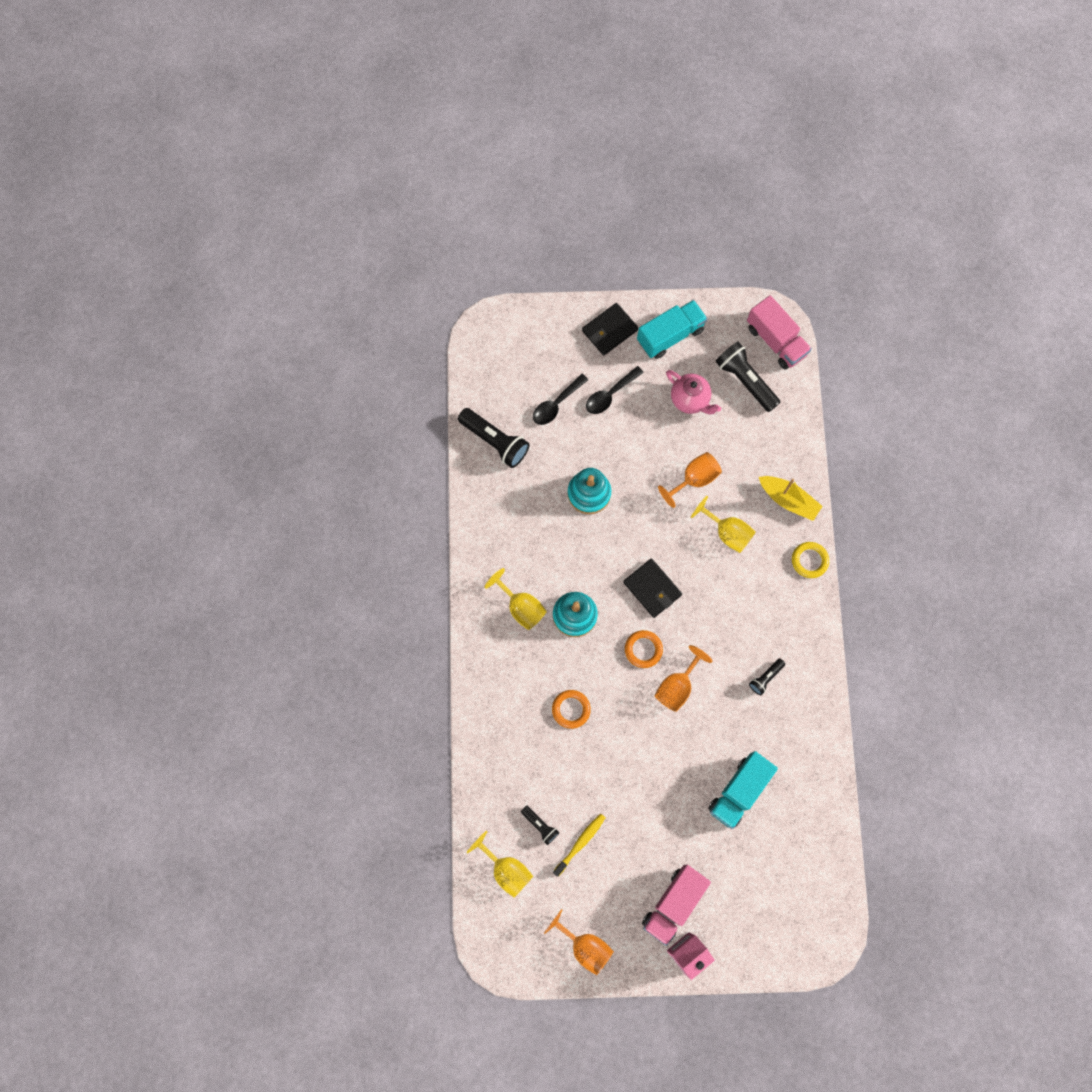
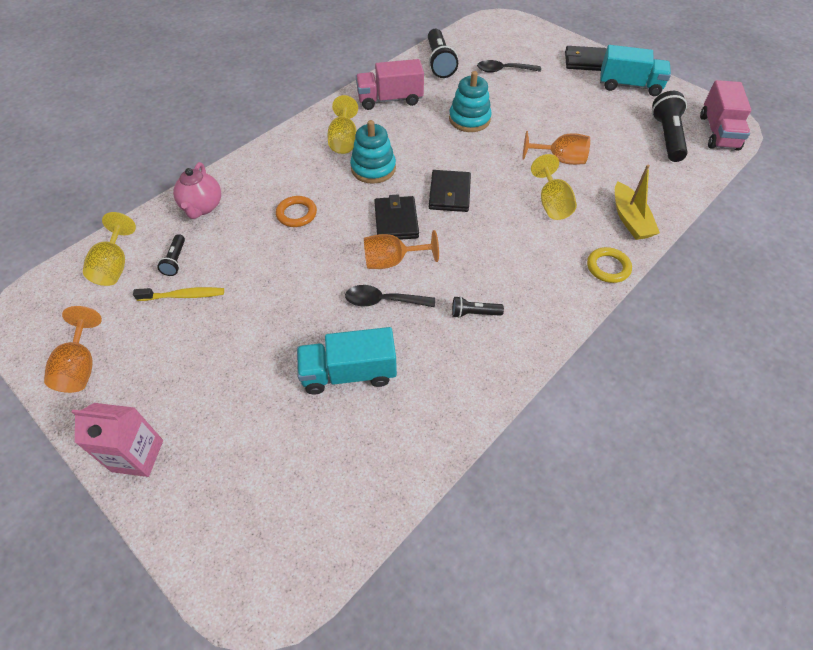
camera: 45 degrees right, 20 degrees down
black spoon [586,366,644,414] -> black spoon moved to [345,285,435,307]
orange ring [625,630,663,668] -> black wallet [374,194,419,240]
pink truck [642,865,711,946] -> pink truck moved to [356,59,424,110]
pink teapot [666,370,721,415] -> pink teapot moved to [173,162,221,219]

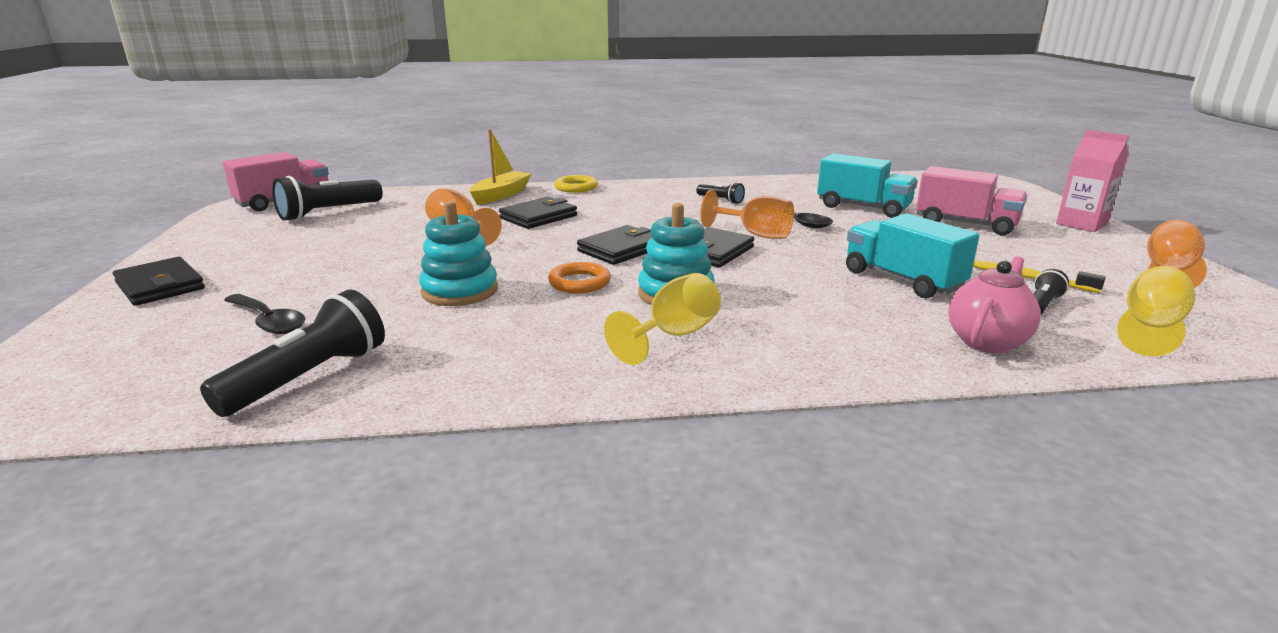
camera: 140 degrees left, 30 degrees down
orange ring [276,196,317,227] -> orange ring moved to [548,262,611,293]
pink truck [356,59,424,110] -> pink truck moved to [916,166,1027,235]
yellow goblet [531,154,577,220] -> black wallet [499,197,577,229]
turquoise truck [600,45,671,96] -> turquoise truck moved to [846,213,979,299]

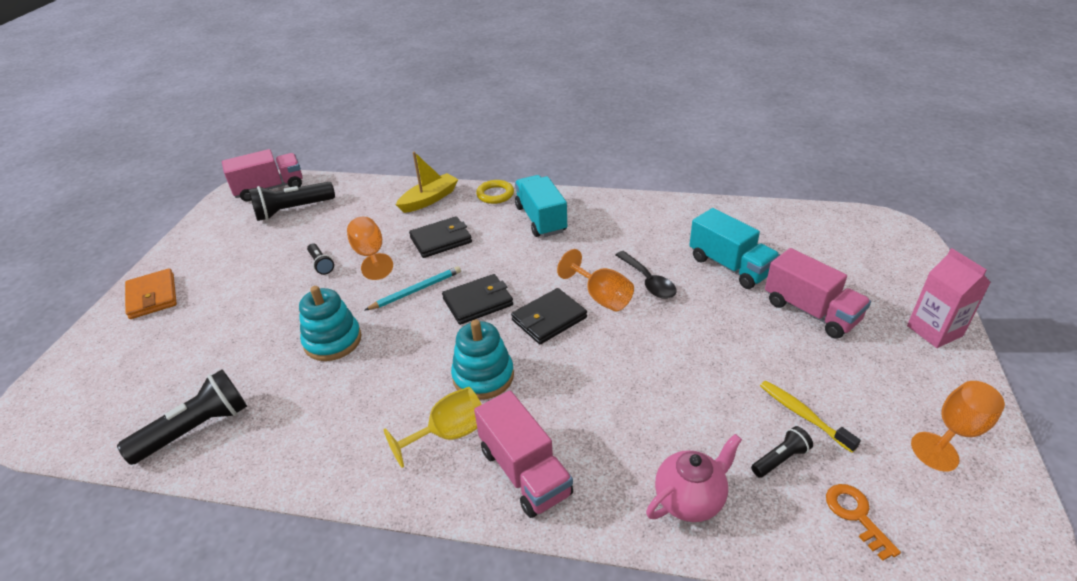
camera: 20 degrees right, 15 degrees up
black wallet [113,257,205,306] -> orange wallet [125,268,177,319]
black spoon [224,294,305,334] -> none
orange ring [548,262,611,293] -> none
black flashlight [696,182,745,204] -> black flashlight moved to [307,243,334,275]
turquoise truck [846,213,979,299] -> turquoise truck moved to [515,175,567,237]
yellow goblet [1117,266,1195,356] -> orange key [826,484,901,560]
none -> turquoise pencil [364,266,461,311]
none -> pink truck [474,390,573,518]

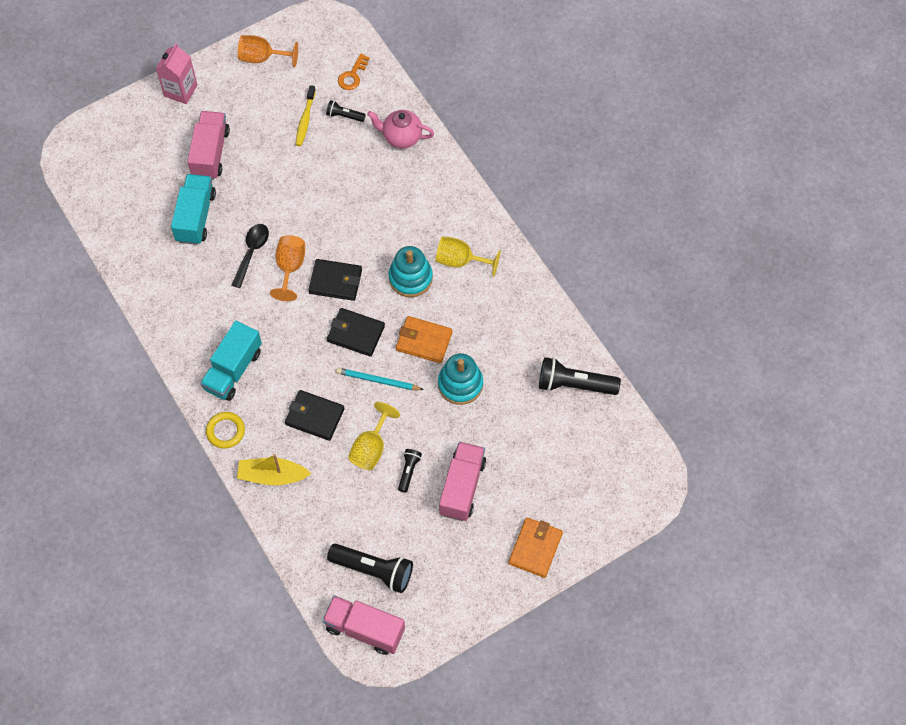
camera: 135 degrees left, 25 degrees up
orange goblet [347,216,393,280] -> yellow goblet [348,402,400,470]
pink truck [474,390,573,518] -> pink truck moved to [439,442,486,521]
none -> orange wallet [396,316,453,363]

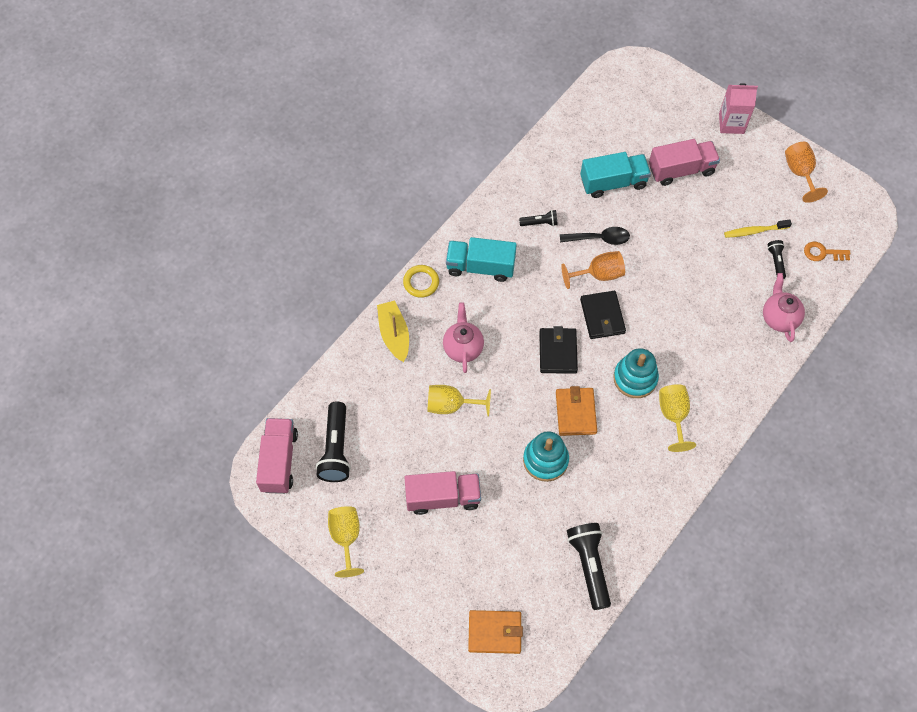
camera: 70 degrees right, 0 degrees up
black wallet [285,390,345,441] -> pink teapot [443,302,484,373]
turquoise pencil [336,368,424,390] -> none
black flashlight [398,449,422,493] -> black flashlight moved to [519,210,558,226]
orange wallet [508,517,563,578] -> orange wallet moved to [468,610,523,654]
none -> yellow goblet [328,506,364,577]

